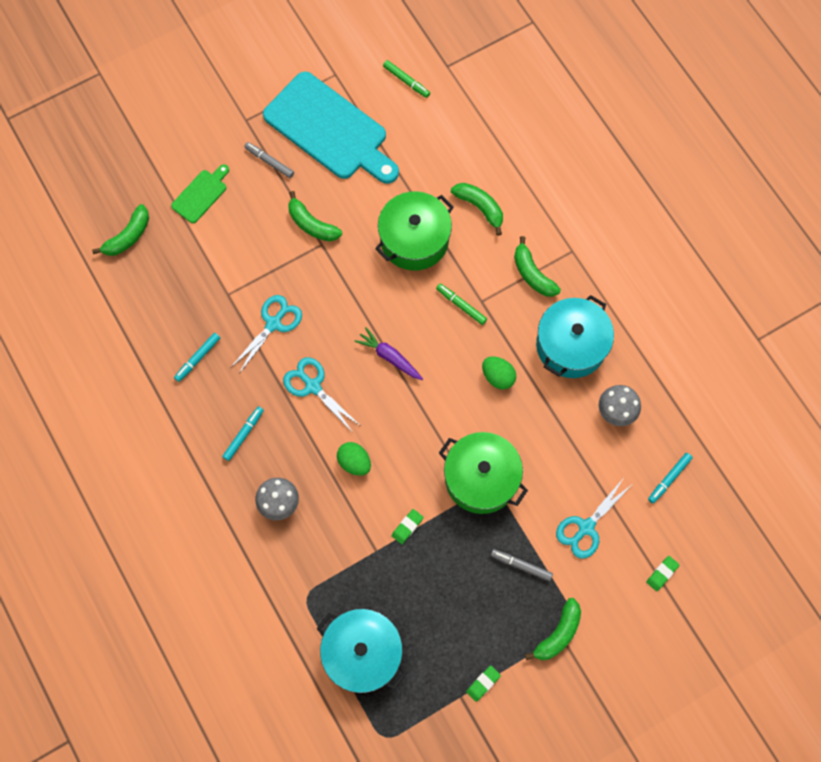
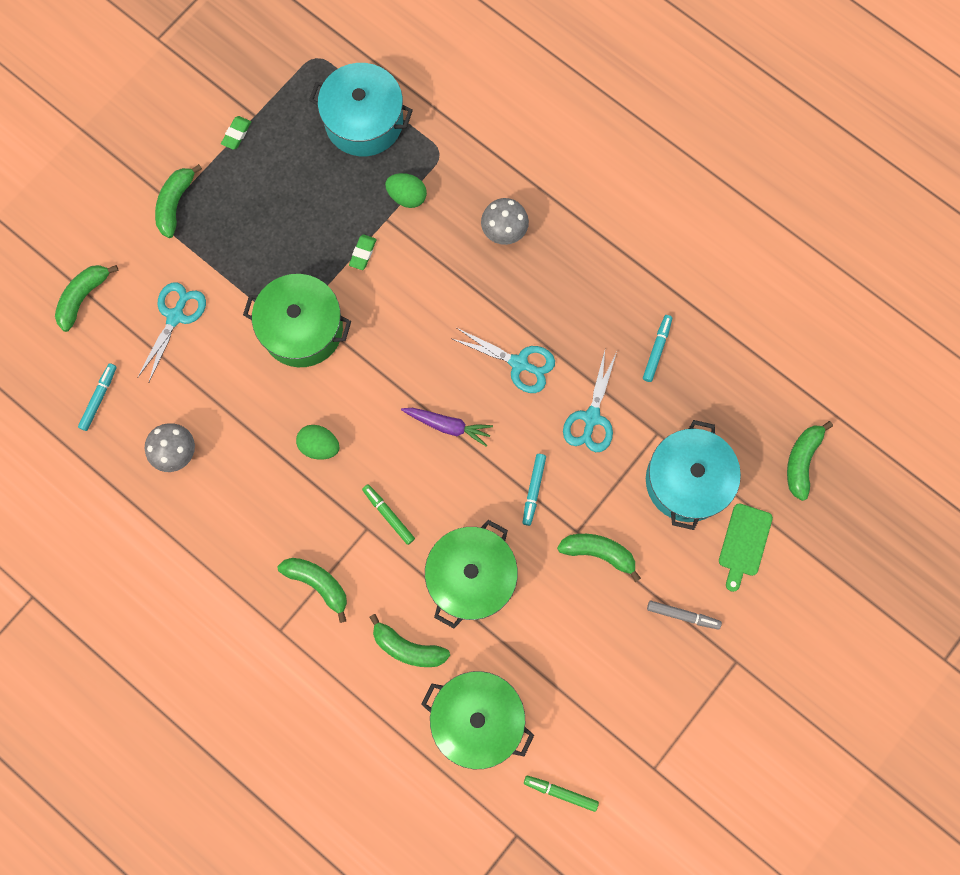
camera: 160 degrees right, 5 degrees up
turquoise marker [222,406,264,461] -> turquoise marker moved to [522,454,546,526]
turquoise cutting board [263,72,399,184] -> none
green egg [337,442,371,476] -> green egg moved to [385,173,427,208]
green marker [436,284,487,325] -> green marker turned 150 degrees counterclockwise [362,484,415,545]
grey marker [491,549,553,581] -> none
turquoise pot [536,295,614,378] -> turquoise pot moved to [646,420,741,530]
green eraser [646,556,679,591] -> green banana [55,265,119,332]
none -> green pot [421,671,534,769]

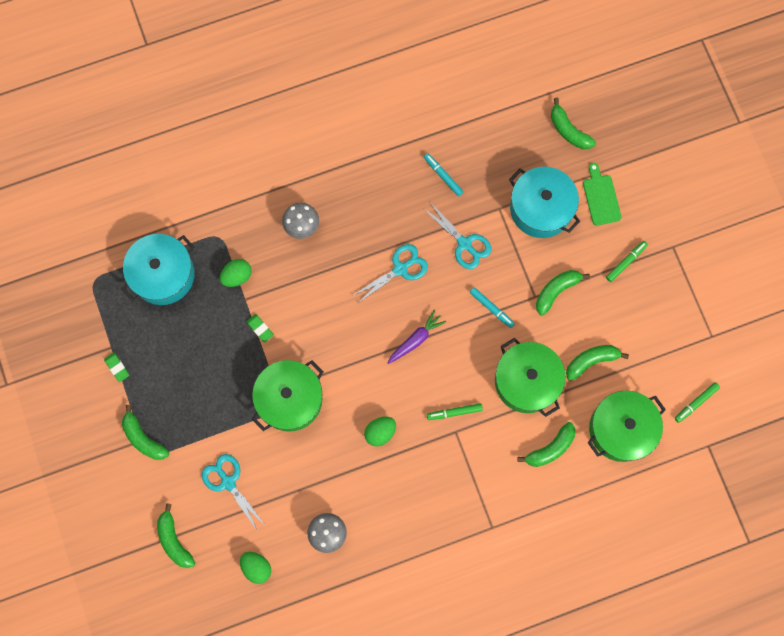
camera: 60 degrees left, 0 degrees up
turquoise marker [78,363,117,431] -> green egg [240,552,271,584]
green banana [278,558,347,623] -> green banana moved to [566,345,629,381]
grey marker [647,601,722,630] -> green marker [606,241,648,282]
green cutting board [719,503,773,592] -> green cutting board turned 150 degrees counterclockwise [583,163,622,226]

